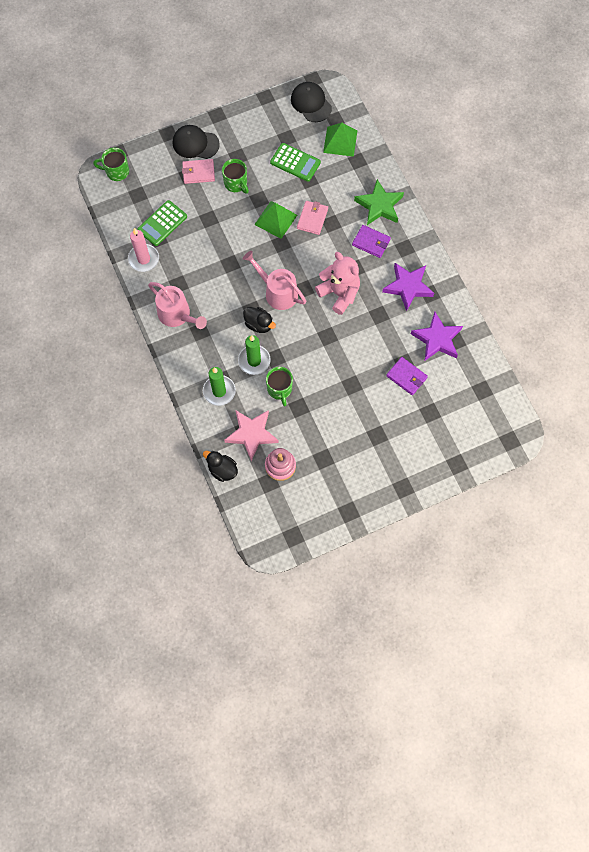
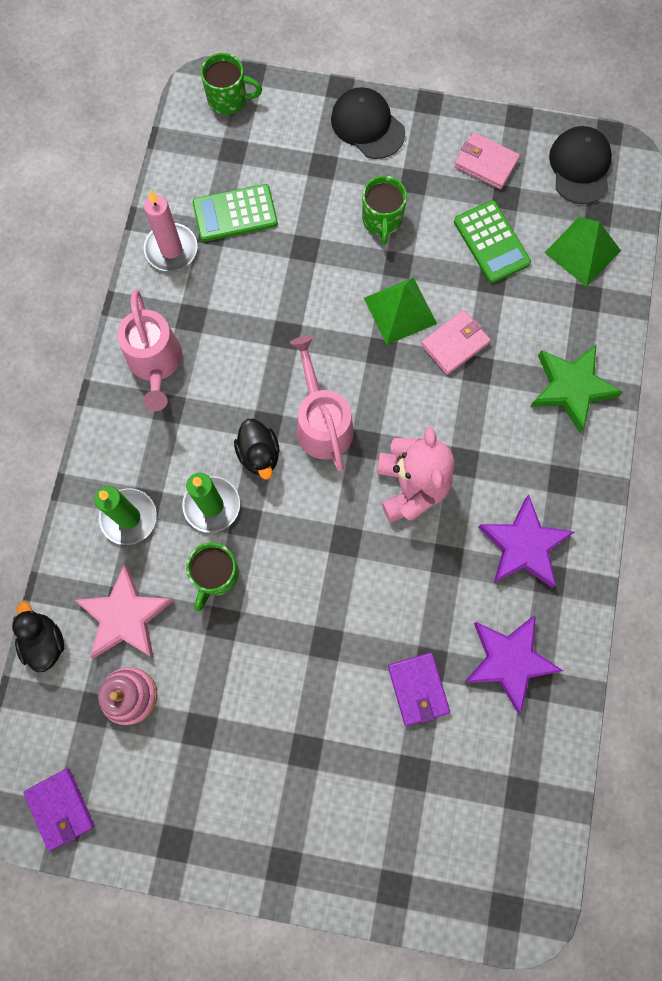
camera: 35 degrees right, 5 degrees up
green mug [93,148,129,181] -> green mug turned 150 degrees clockwise [201,53,262,115]
pink wallet [182,159,215,184] -> pink wallet moved to [455,132,520,189]
purple wallet [352,225,391,258] -> purple wallet moved to [24,768,94,851]

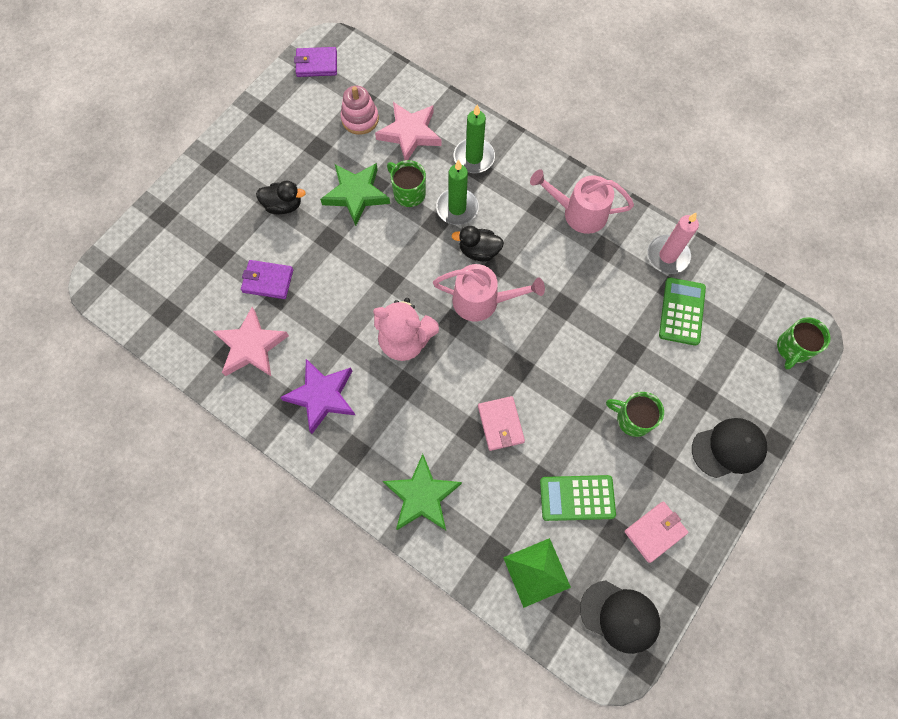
camera: 115 degrees right, 5 degrees down
black duck [12,602,64,672] -> black duck moved to [256,181,306,215]
green pyramid [364,277,437,345] -> none
purple star [464,615,563,713] -> pink star [213,307,289,376]
none -> green star [320,163,390,226]

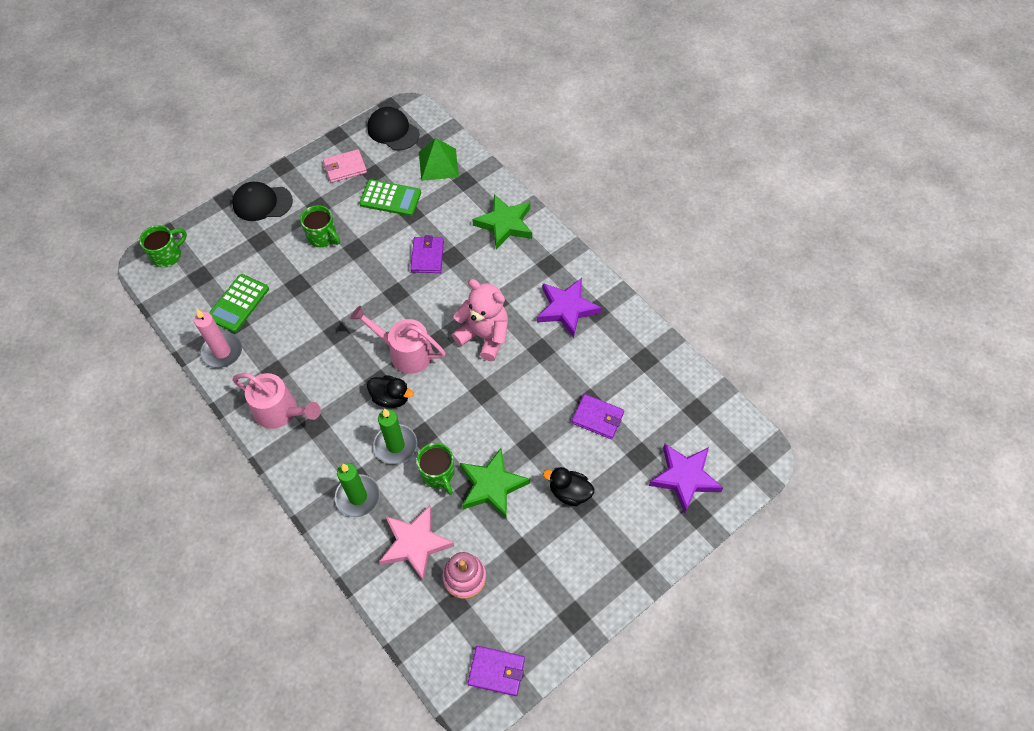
camera: 165 degrees left, 10 degrees down
pink star [213,307,289,376] -> none
pink wallet [478,396,525,451] -> purple wallet [410,235,444,273]
none -> purple star [649,444,723,514]

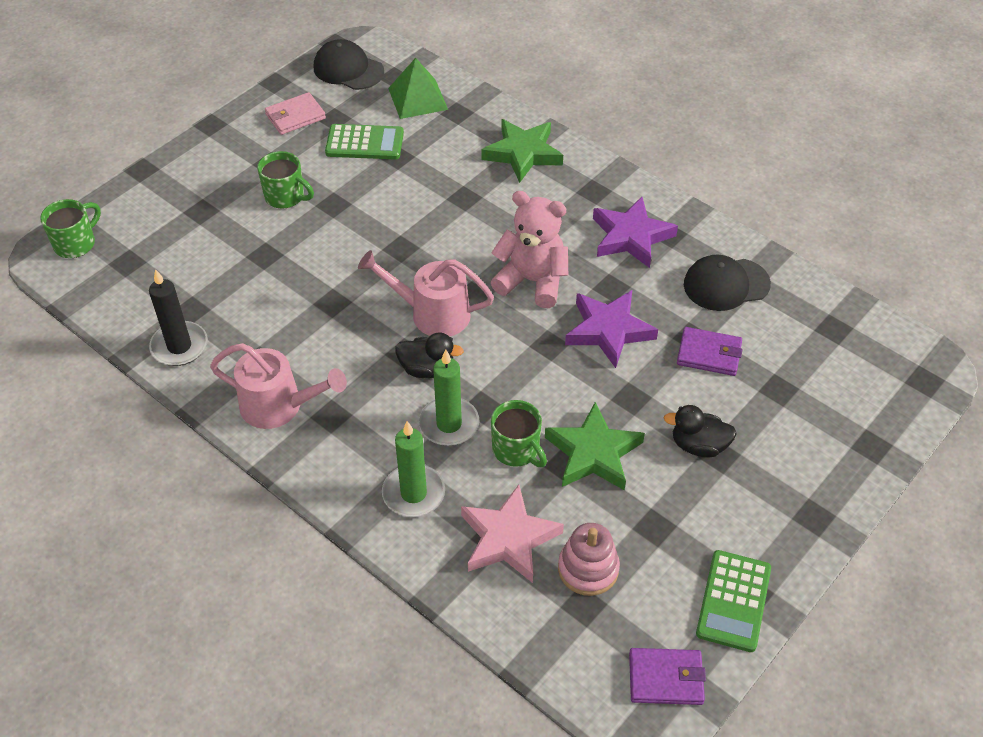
camera: 10 degrees left, 10 degrees down
pink candle [194,309,242,368] -> black candle [149,269,208,366]
green calculator [209,274,269,332] -> green calculator moved to [696,550,771,652]
black cap [232,182,293,221] -> black cap moved to [684,255,771,311]
purple wallet [410,235,444,273] -> none
purple star [649,444,723,514] -> purple star moved to [565,290,658,368]

